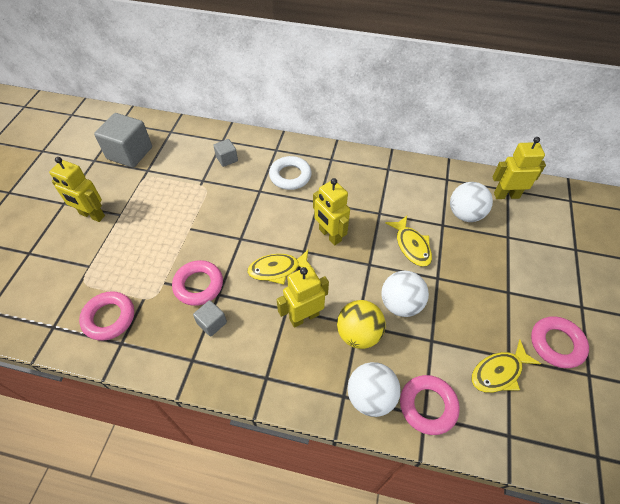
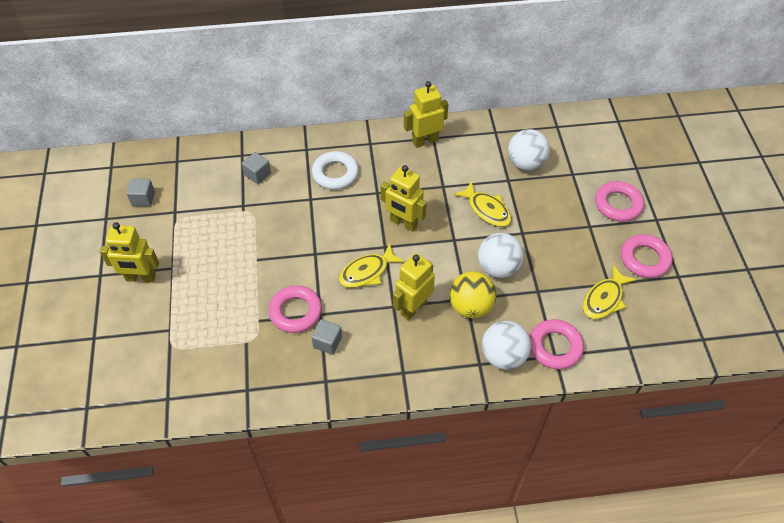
camera: 20 degrees left, 0 degrees up
pink ring [79,291,134,341] -> pink ring moved to [595,181,644,222]
grey cube [94,113,152,168] -> grey cube [126,178,155,206], size x0.50
yellow robot [492,137,546,199] -> yellow robot moved to [404,81,448,148]

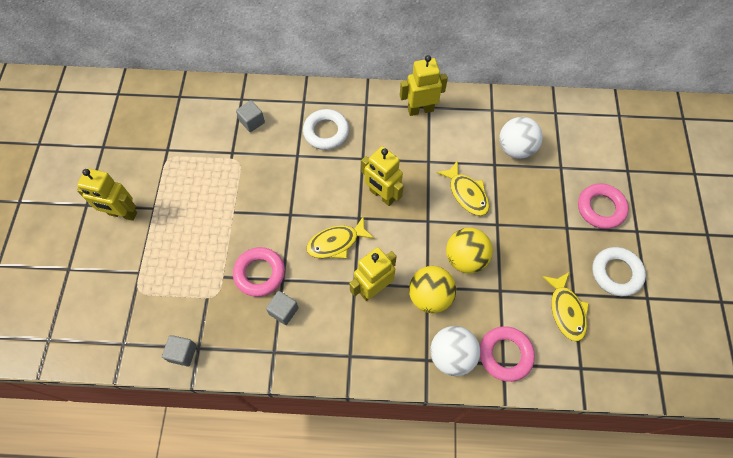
camera: 10 degrees right, 10 degrees up
grey cube [126,178,155,206] -> grey cube moved to [162,335,197,367]
white ball [478,233,524,278] -> yellow ball [446,228,493,274]
yellow fish [583,265,637,319] -> yellow fish turned 60 degrees counterclockwise [542,272,589,341]
pink ring [621,234,673,278] -> white ring [592,247,646,296]

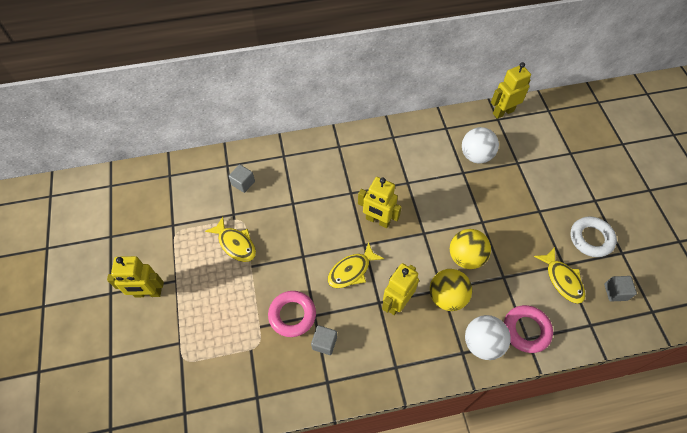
camera: 15 degrees left, 5 degrees down
grey cube [162,335,197,367] -> grey cube moved to [604,276,637,302]
white ring [303,109,349,150] -> none
yellow robot [400,55,448,116] -> yellow robot moved to [491,62,531,119]
yellow fish [437,160,489,216] -> yellow fish moved to [205,216,256,262]
pink ring [578,183,629,229] -> none

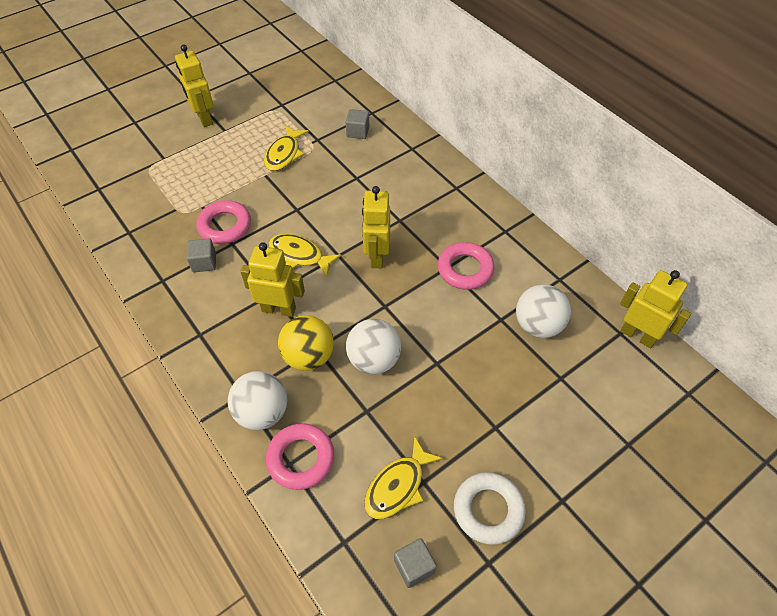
camera: 65 degrees right, 5 degrees down
yellow ball [450,229,491,269] -> white ball [346,319,401,374]
none -> pink ring [438,242,494,290]

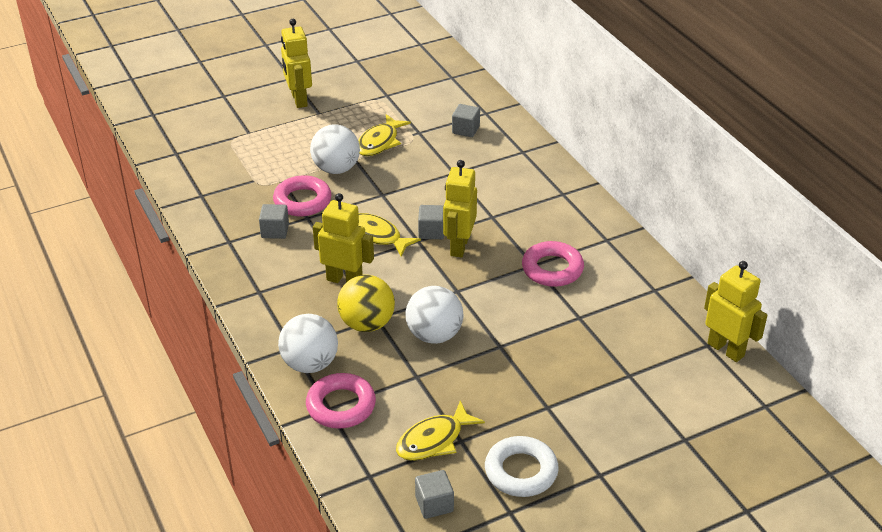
camera: 10 degrees right, 15 degrees down
white ball [516,284,571,338] -> white ball moved to [310,124,360,174]
none -> grey cube [418,205,444,239]

